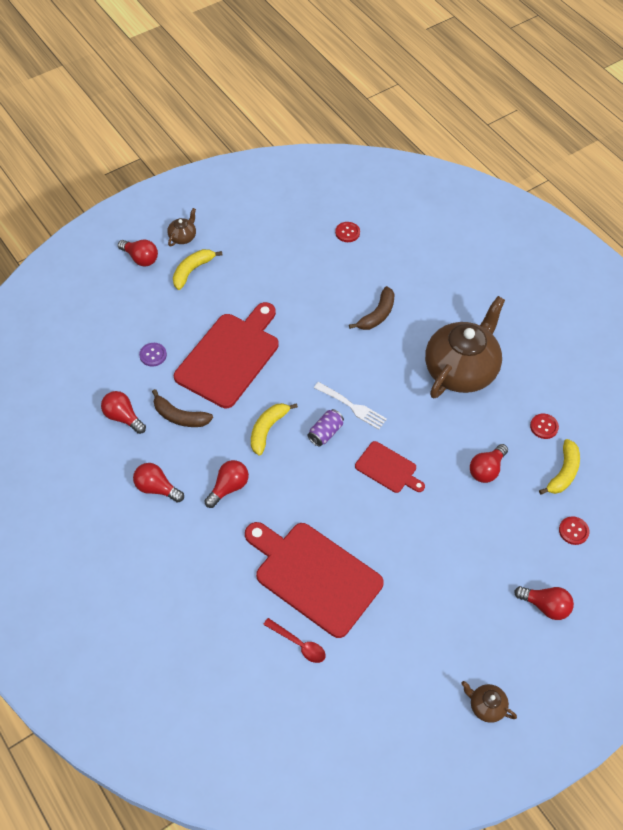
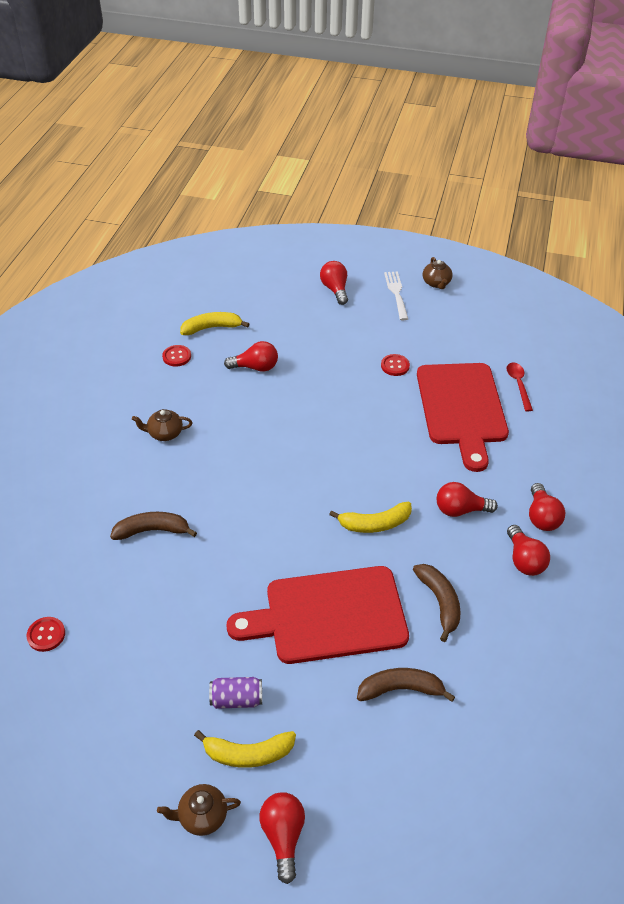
camera: 130 degrees left, 10 degrees down
red light bulb [101,391,146,434] -> red light bulb moved to [529,483,565,531]
purple button [139,343,167,366] -> brown banana [357,668,455,702]
purple can [308,409,344,447] -> purple can moved to [209,677,262,709]
white fork [314,382,387,430] -> white fork moved to [384,271,408,320]
red cutting board [355,441,425,493] -> none
brown teapot [425,296,505,398] -> brown teapot [132,409,192,441], size x0.41
red button [559,516,589,545] -> red button moved to [381,354,410,376]

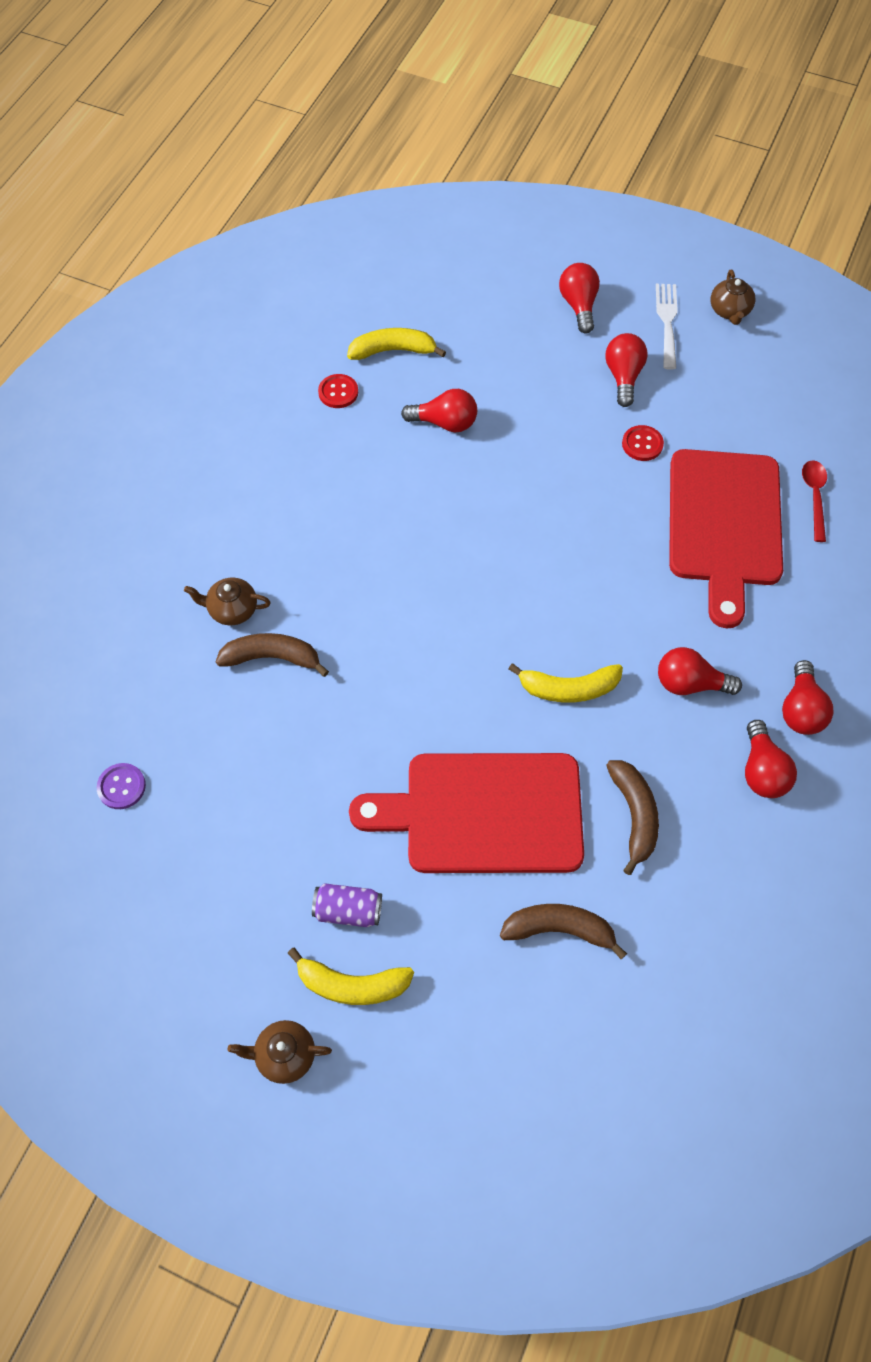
camera: 10 degrees right, 15 degrees up
red button [26,617,65,652] -> purple button [97,763,146,809]
brown teapot [132,409,192,441] -> brown teapot moved to [184,578,271,625]
red light bulb [259,792,305,884] -> red light bulb moved to [605,333,647,407]

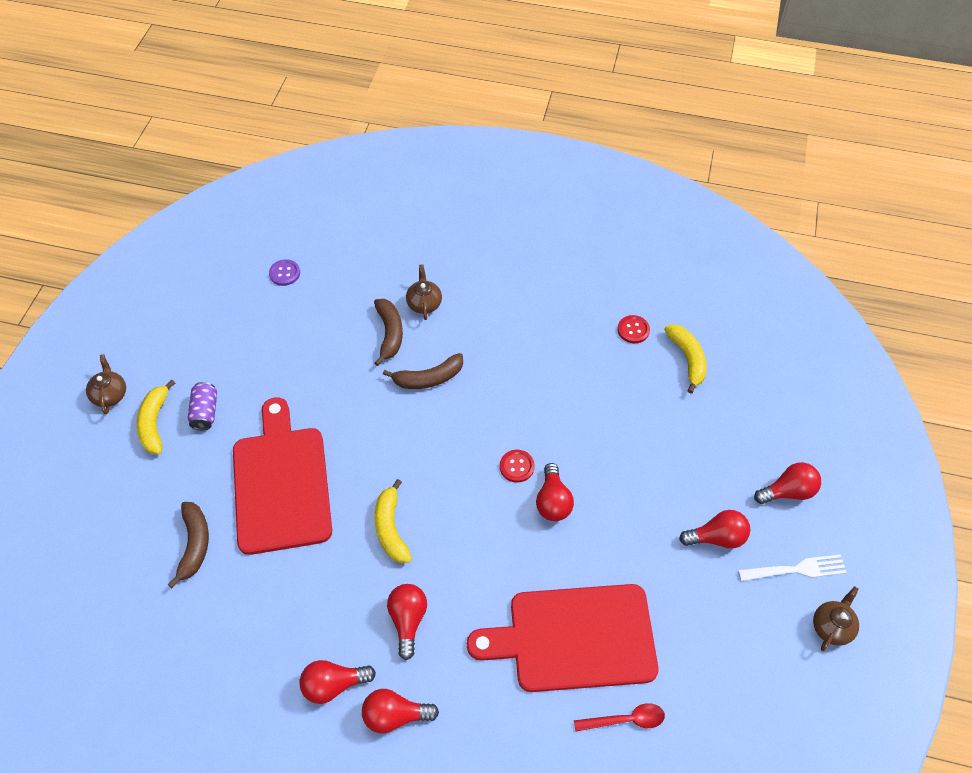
camera: 80 degrees right, 5 degrees down
red light bulb [401,389,477,432] -> red light bulb moved to [536,463,574,521]
brown banana [606,760,659,875] -> brown banana moved to [383,353,463,389]
red button [622,425,664,461] -> red button moved to [500,450,535,483]
brown teapot [711,270,755,325] -> brown teapot turned 135 degrees clockwise [813,586,859,651]

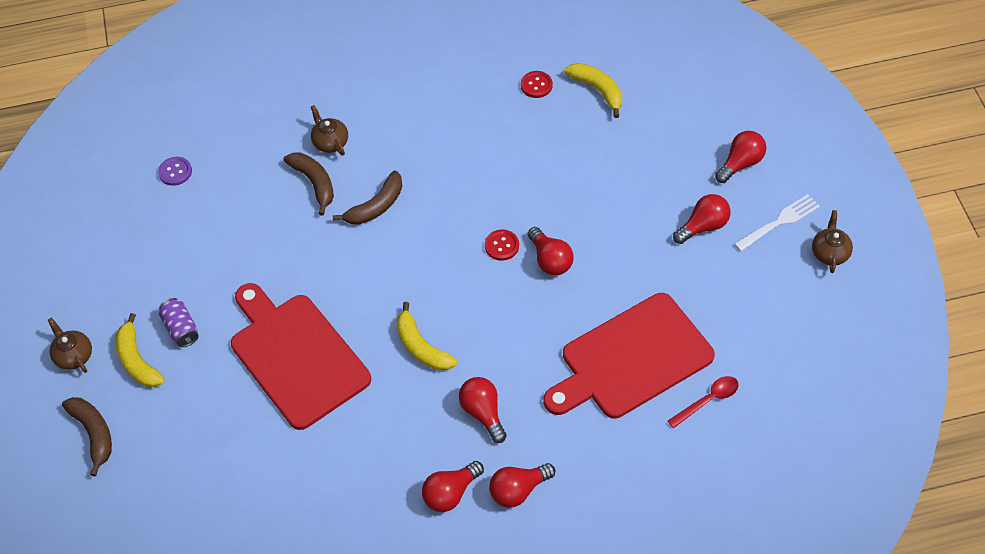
camera: 25 degrees left, 0 degrees up
brown banana [168,502,209,588] -> brown banana moved to [62,397,112,476]

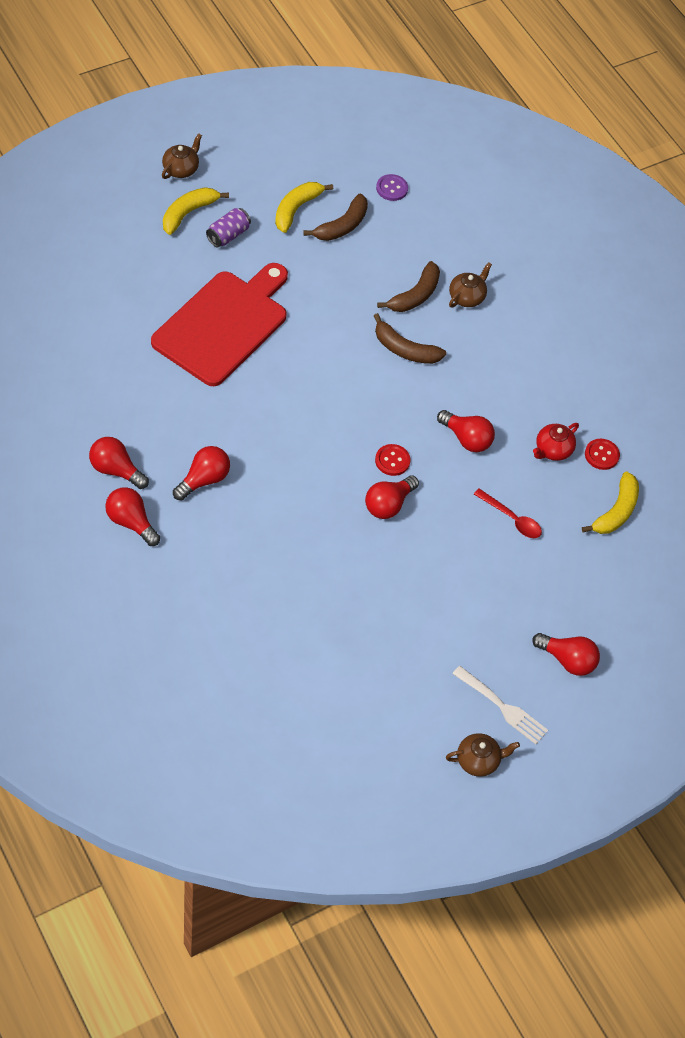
camera: 65 degrees right, 0 degrees up
brown banana [62,397,112,476] -> brown banana moved to [303,193,368,241]
yellow banana [396,302,457,371] -> yellow banana moved to [275,182,333,233]
red cutting board [544,293,715,419] -> none
red spoon [668,376,739,428] -> red spoon moved to [474,488,542,538]
red light bulb [673,194,730,244] -> red light bulb moved to [437,410,495,452]
none -> red teapot [533,423,579,461]

